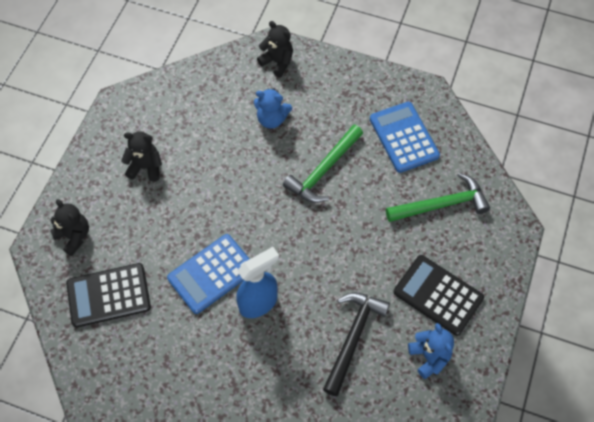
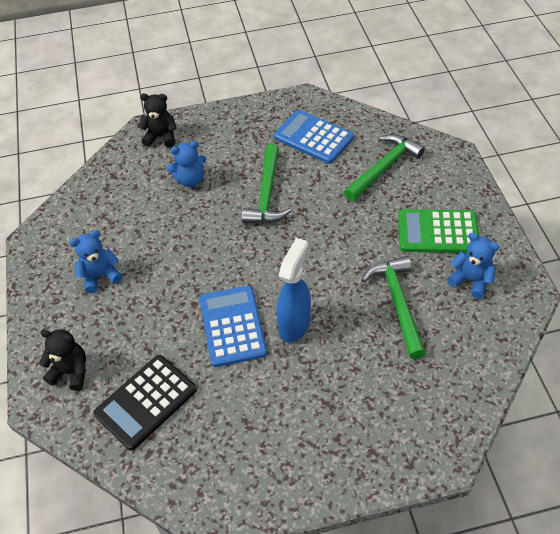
camera: 30 degrees left, 10 degrees down
black teddy bear [121,131,162,182] -> blue teddy bear [69,230,122,293]
blue calculator [167,234,249,314] -> blue calculator turned 150 degrees clockwise [200,286,267,367]
black hammer [323,293,390,396] -> green hammer [362,256,426,359]
black calculator [393,255,484,336] -> green calculator [398,209,479,253]

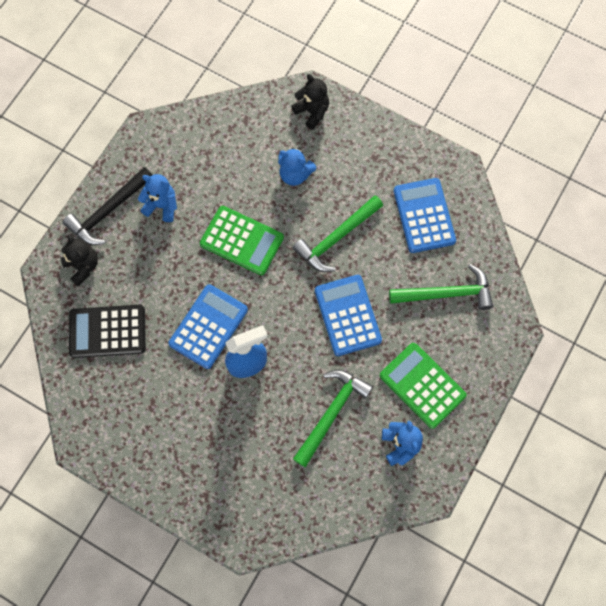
camera: 40 degrees right, 20 degrees up
none -> black hammer [63,167,152,245]
none -> green calculator [200,206,284,275]
none -> blue calculator [315,275,382,356]

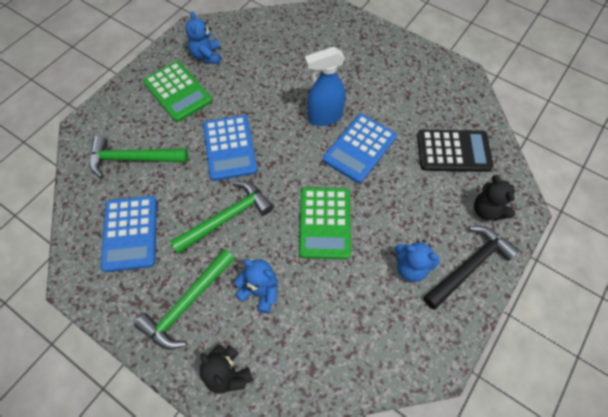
camera: 175 degrees left, 10 degrees down
green calculator [200,206,284,275] -> green calculator turned 120 degrees counterclockwise [299,187,351,259]
green hammer [293,370,373,468] -> green hammer moved to [134,249,235,350]

